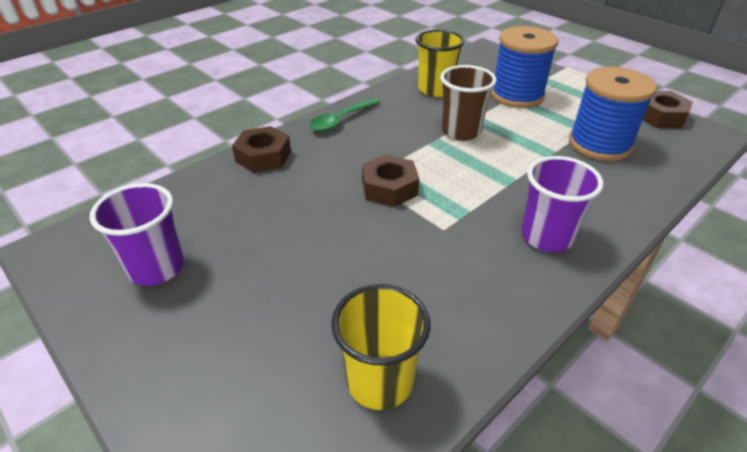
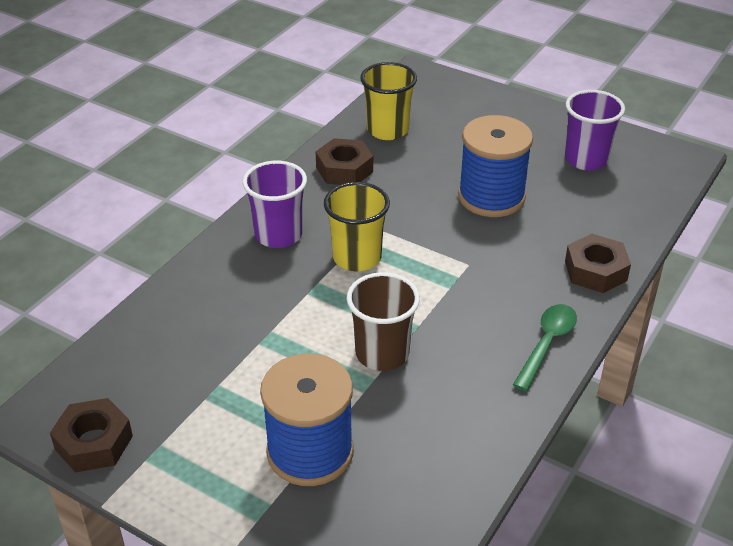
camera: 165 degrees right, 0 degrees up
brown nut [362,154,419,207] -> brown nut moved to [316,138,373,185]
yellow cup [415,30,465,97] -> yellow cup moved to [324,182,390,272]
blue spool [569,67,657,161] -> blue spool moved to [458,115,533,217]

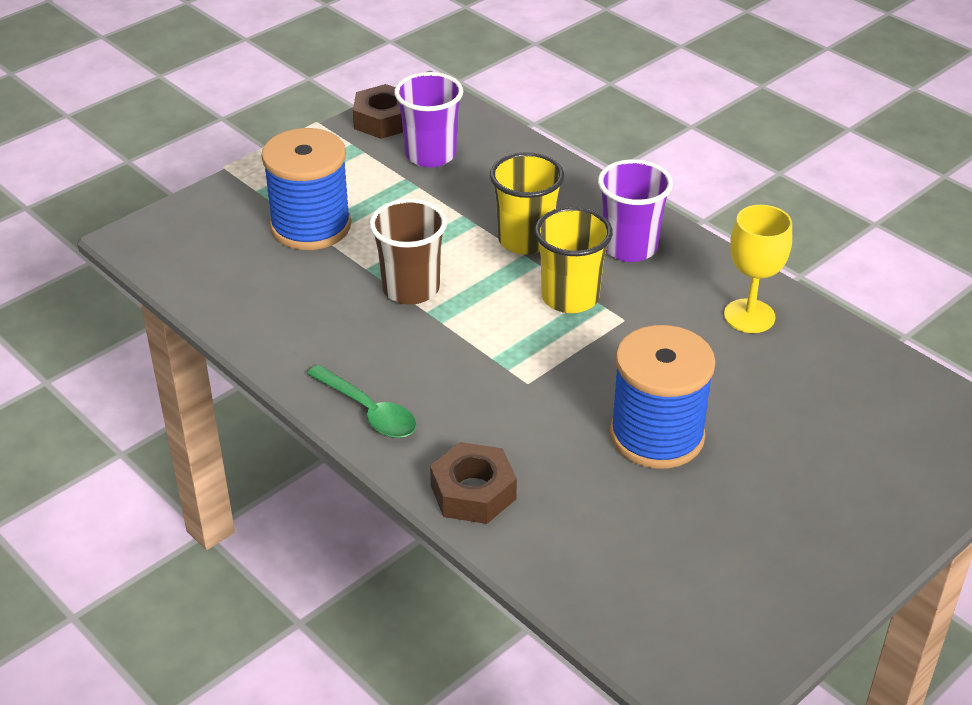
camera: 105 degrees right, 0 degrees up
brown nut [316,138,373,185] -> yellow goblet [724,205,792,333]
yellow cup [360,62,417,140] -> yellow cup moved to [490,152,564,255]
purple cup [565,90,625,171] -> purple cup moved to [394,72,463,167]

